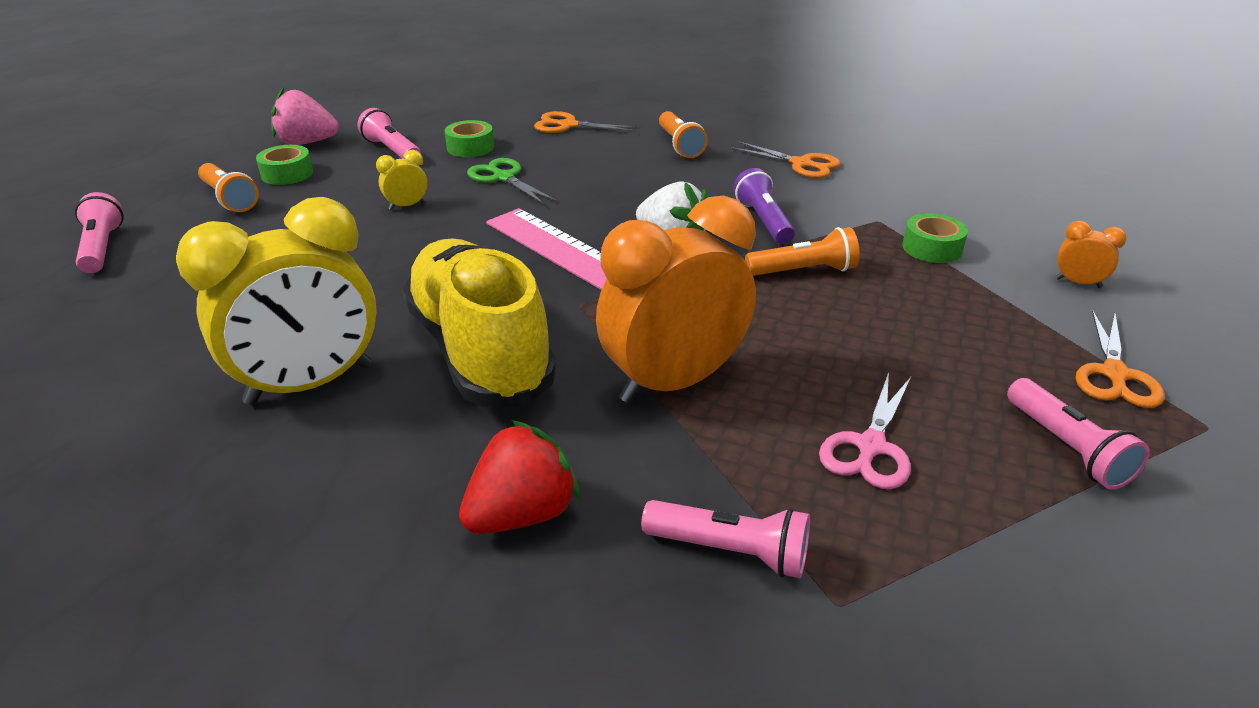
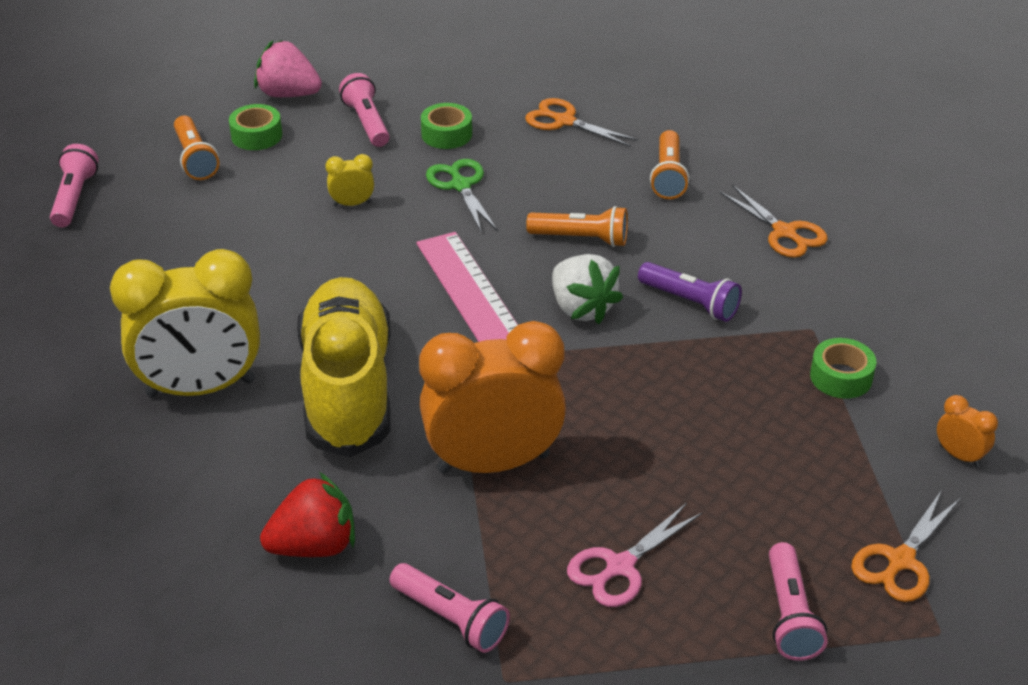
camera: 20 degrees right, 5 degrees up
purple flashlight [734,168,795,244] -> purple flashlight turned 120 degrees clockwise [638,262,742,322]
orange flashlight [745,227,860,276] -> orange flashlight moved to [526,206,628,247]

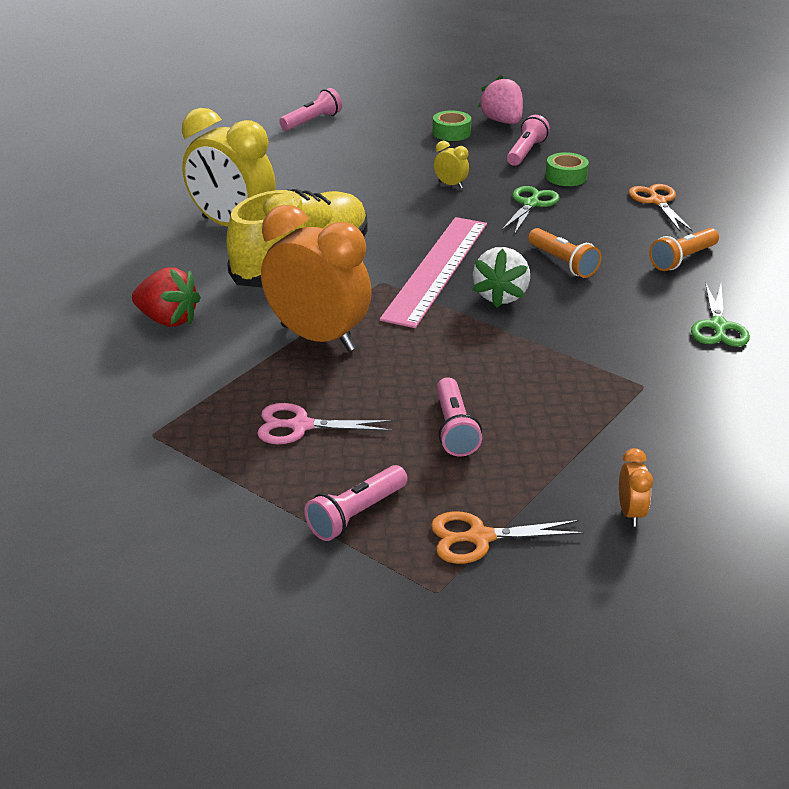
camera: 45 degrees right, 5 degrees down
orange flashlight [174,116,219,180] -> none
pink flashlight [389,563,510,653] -> pink flashlight moved to [436,377,482,456]
purple flashlight [638,262,742,322] -> none
orange scissors [720,185,828,258] -> green scissors [691,283,750,347]
green tape [810,338,876,399] -> none

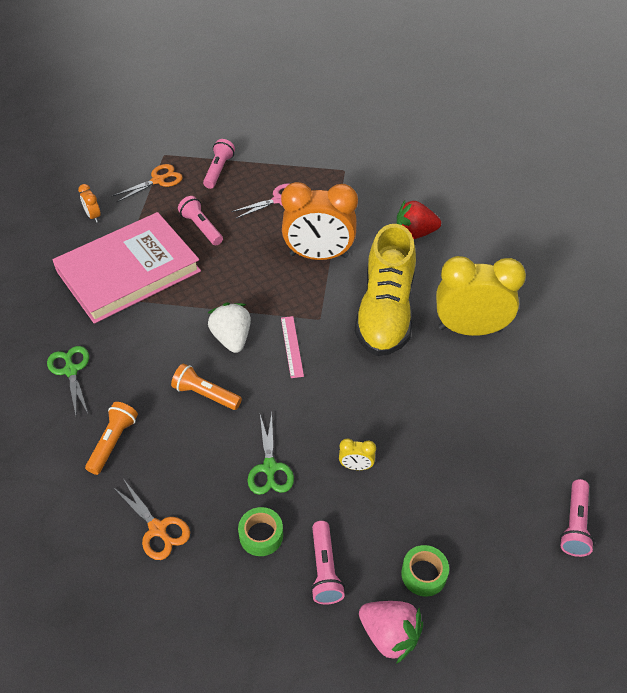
camera: 150 degrees right, 15 degrees up
pink ruler [380,217,487,328] -> pink ruler [281,316,304,378], size x0.46
none -> pink book [52,212,201,324]

